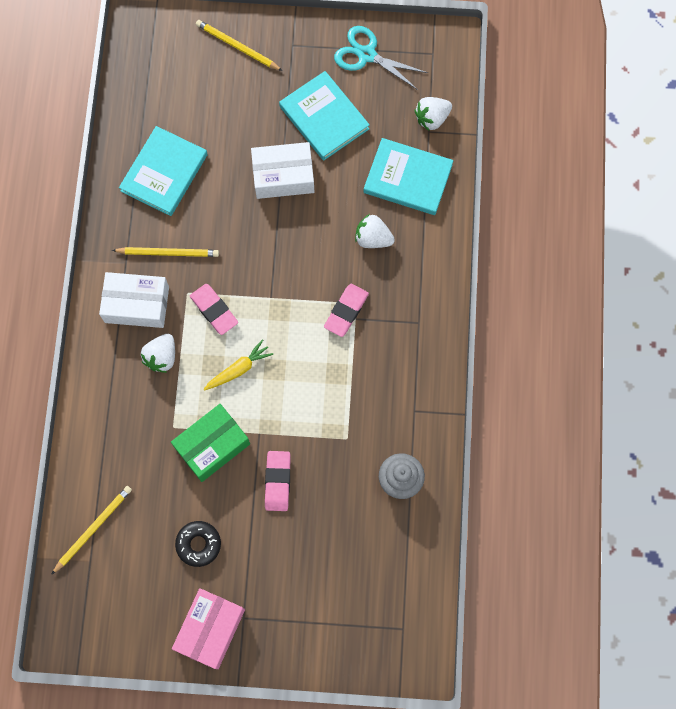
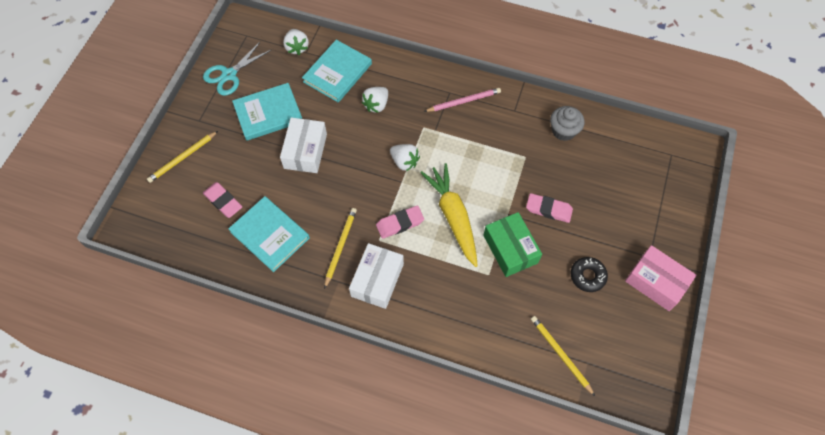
camera: 75 degrees left, 10 degrees down
white strawberry [141,334,175,373] -> white strawberry moved to [390,144,420,171]
yellow carrot [204,339,273,391] -> yellow carrot [420,163,478,267], size x1.85
pink eraser [324,284,369,337] -> pink eraser moved to [203,182,242,218]
none -> pink pencil [424,88,501,112]

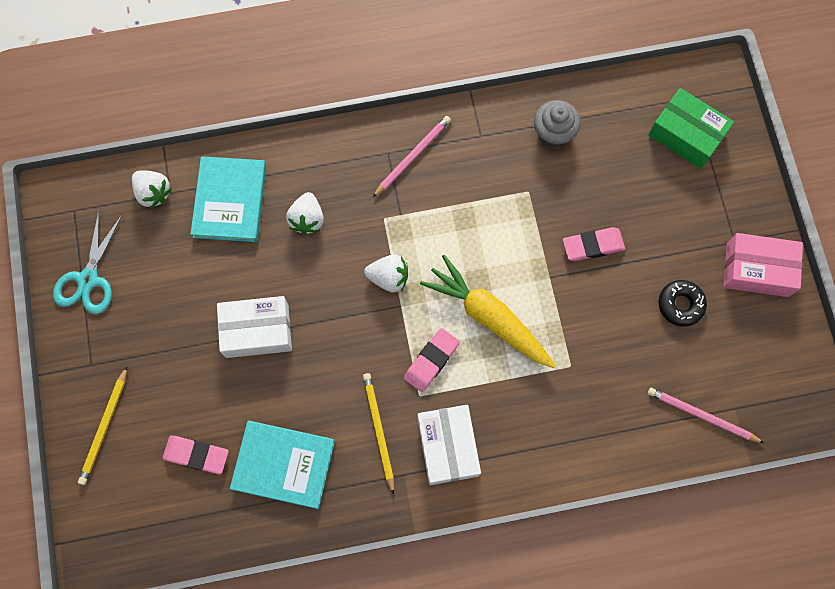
camera: 30 degrees left, 10 degrees up
turquoise book [232,83,302,141] -> none
white box [280,118,327,173] -> white box turned 75 degrees counterclockwise [217,296,292,358]
green box [483,212,542,277] -> green box moved to [648,88,734,169]
yellow pencil [531,316,595,396] -> pink pencil [648,388,764,443]

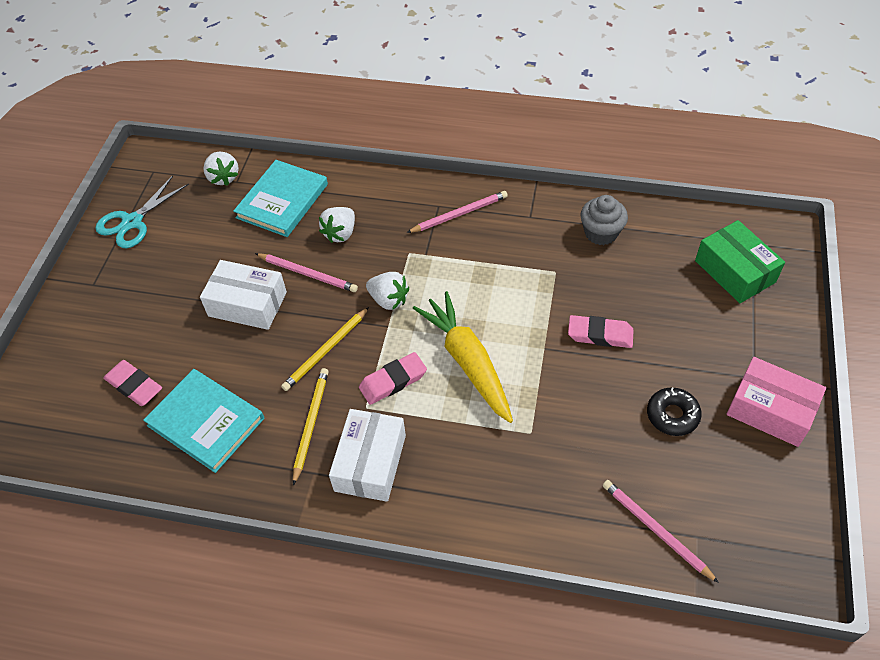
camera: 25 degrees right, 20 degrees down
yellow pencil [78,367,127,485] -> yellow pencil moved to [281,307,369,391]
none -> pink pencil [255,253,358,292]

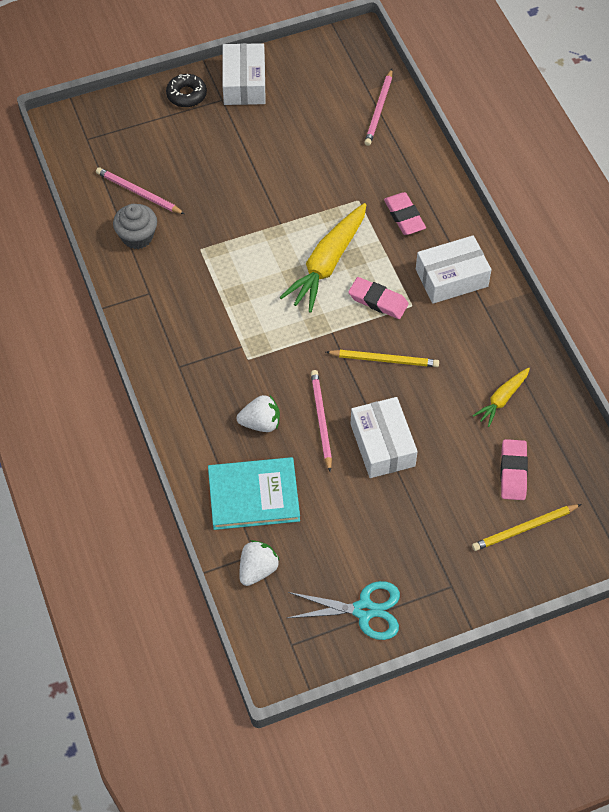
camera: 125 degrees left, 5 degrees up
turquoise book [143,369,264,473] -> yellow carrot [473,367,530,427]
yellow pencil [293,368,329,486] -> yellow pencil moved to [472,504,581,551]
white strawberry [366,272,409,310] -> none
pink pencil [407,191,508,233] -> pink pencil moved to [96,167,185,214]
pink eraser [568,315,634,348] -> pink eraser moved to [384,192,426,235]
black donut [647,387,702,436] -> black donut moved to [166,74,207,107]
green box [695,220,785,303] -> none
pink box [727,357,826,447] -> white box [222,43,266,105]

